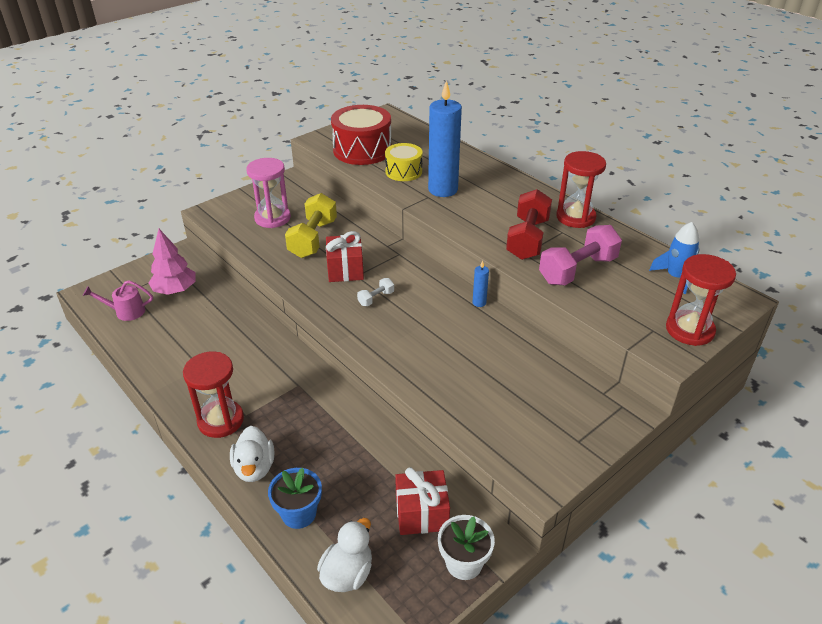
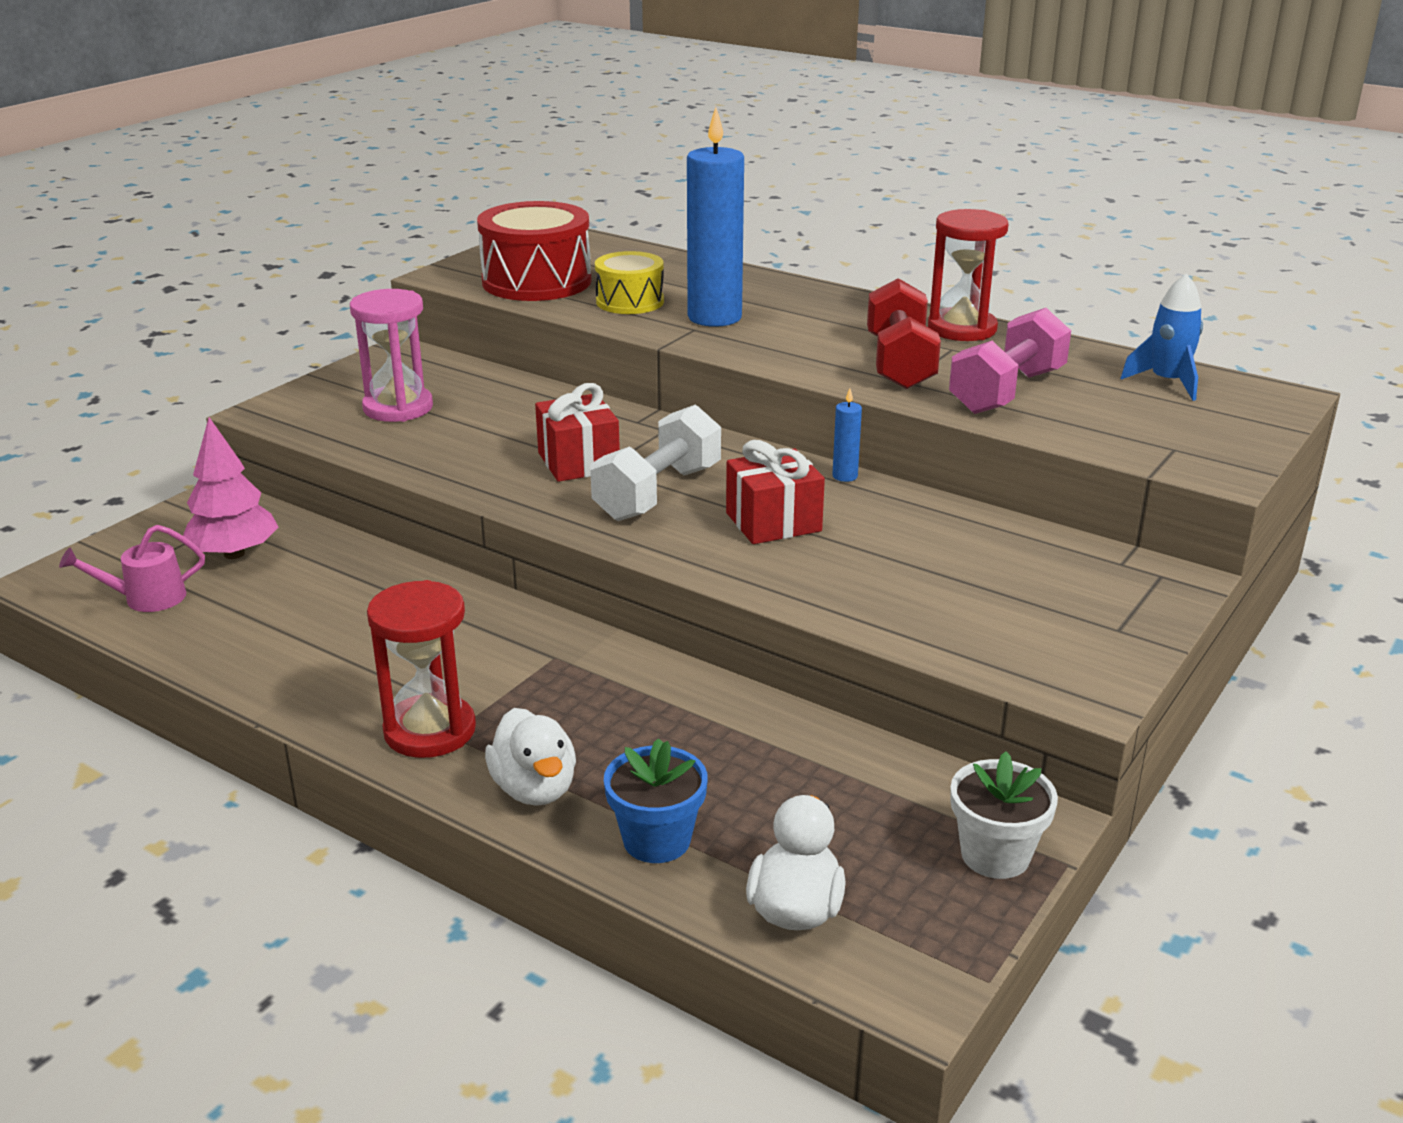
camera: 15 degrees left, 10 degrees down
yellow dumbbell [285,193,337,258] -> none
white dumbbell [357,278,394,306] -> white dumbbell [590,404,721,521], size x2.16
red gift [395,467,450,535] -> red gift moved to [726,440,825,544]
red hourglass [666,254,736,346] -> none

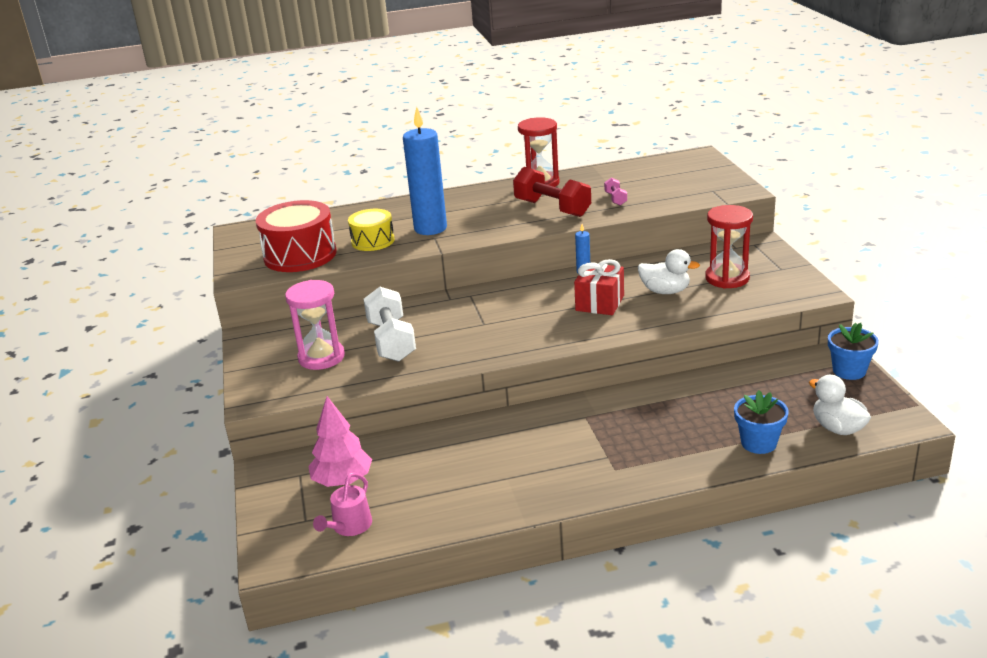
camera: 45 degrees left, 0 degrees up
red hourglass [367,580,476,758] -> red hourglass moved to [705,205,753,289]
white duck [485,708,576,806] -> white duck moved to [638,249,700,294]
red gift [535,383,620,482] -> none
white dumbbell [590,404,721,521] -> white dumbbell moved to [364,287,416,362]
pink dumbbell [949,308,1071,414] -> pink dumbbell [604,178,627,205], size x0.46
white flower pot [950,752,1058,879] -> blue flower pot [828,323,879,380]
blue rocket [1120,273,1203,401] -> none

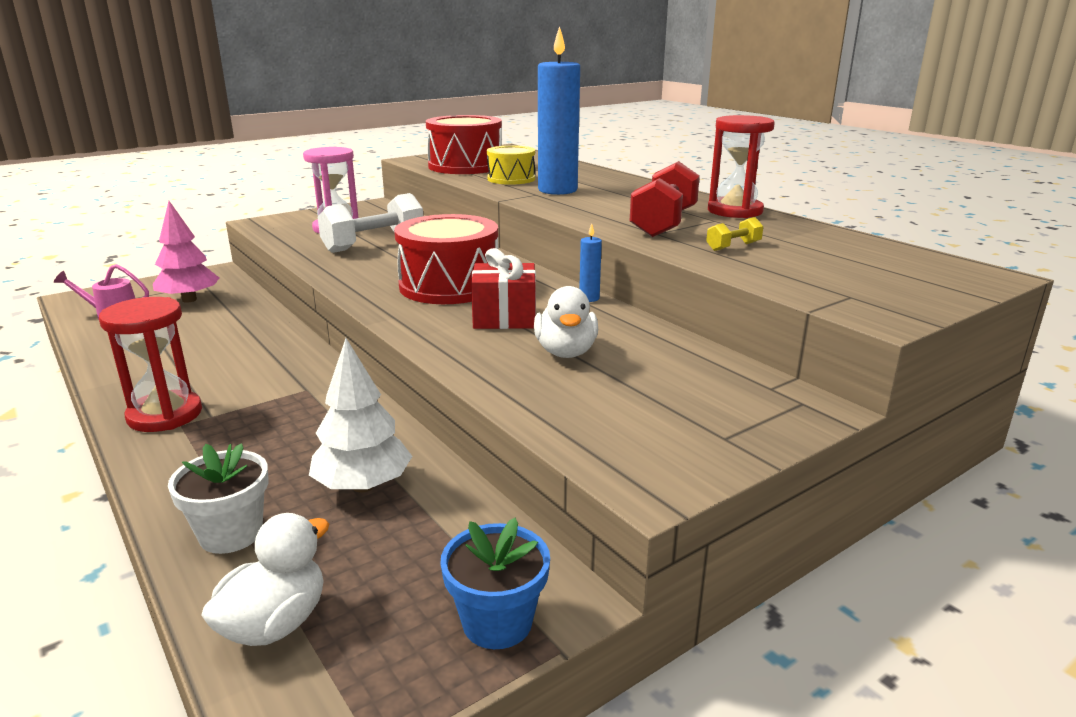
camera: 65 degrees right, 5 degrees down
pink dumbbell [604,178,627,205] -> yellow dumbbell [706,217,764,251]
red hourglass [705,205,753,289] -> red hourglass moved to [99,297,202,432]
blue flower pot [734,390,789,454] -> white flower pot [168,443,269,554]
none -> white tree [309,338,412,492]
none -> red drum [394,214,498,304]

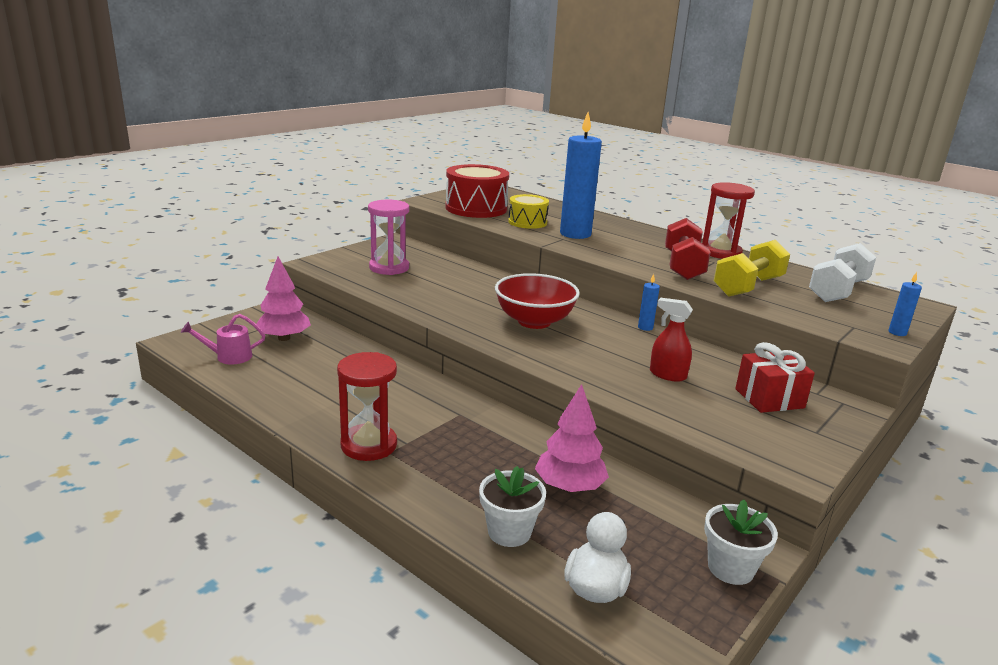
camera: 15 degrees left, 0 degrees up
white tree [309,338,412,492] -> pink tree [535,384,609,492]
white dumbbell [318,193,423,253] -> white dumbbell moved to [809,243,876,302]
red drum [394,214,498,304] -> red bowl [495,273,580,329]
blue flower pot [440,518,550,649] -> white flower pot [704,499,778,585]
red gift [471,248,536,329] -> red gift moved to [735,342,815,413]
white duck [534,286,598,358] -> red spray bottle [650,298,693,382]
yellow dumbbell [706,217,764,251] -> yellow dumbbell [714,240,790,297], size x2.16
none -> blue candle [888,272,922,336]

